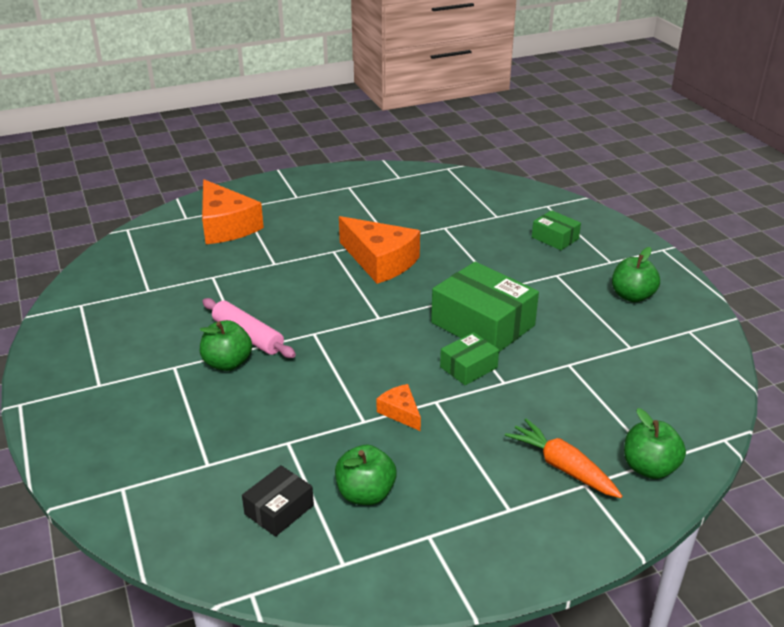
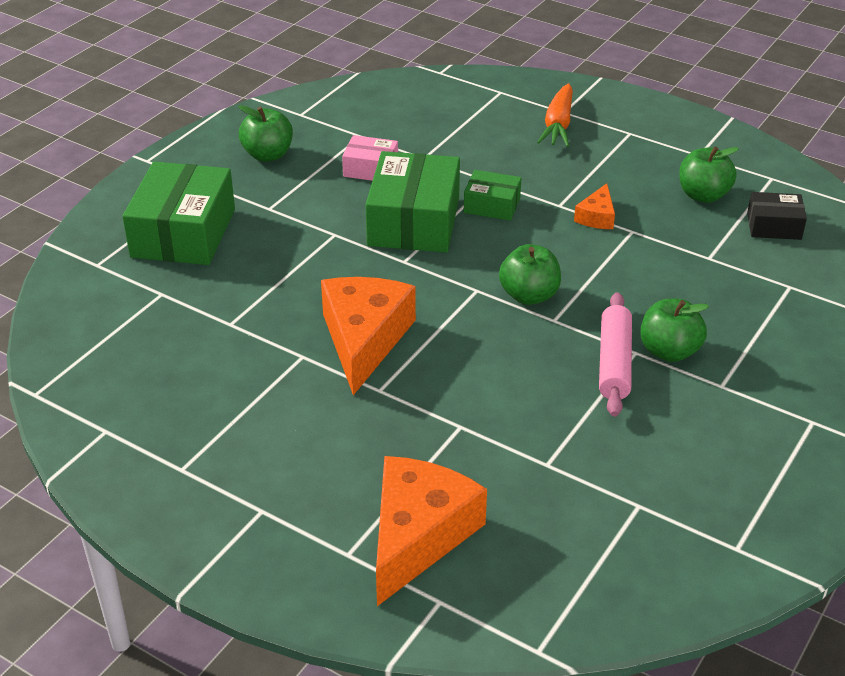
camera: 125 degrees left, 5 degrees up
green box [532,210,581,250] -> green box [122,162,235,265], size x1.92
green apple [624,408,686,479] -> green apple moved to [499,244,561,305]
none -> pink box [342,135,398,181]

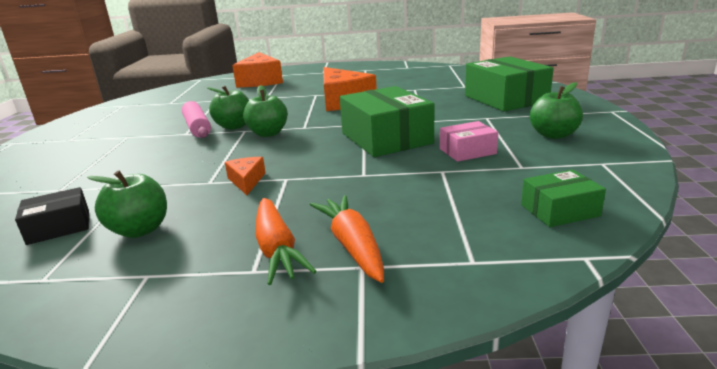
camera: 150 degrees right, 15 degrees down
green box [464,170,521,221] -> green box moved to [521,170,606,227]
green apple [640,299,709,362] -> green apple moved to [207,86,249,130]
none -> orange carrot [256,198,317,285]

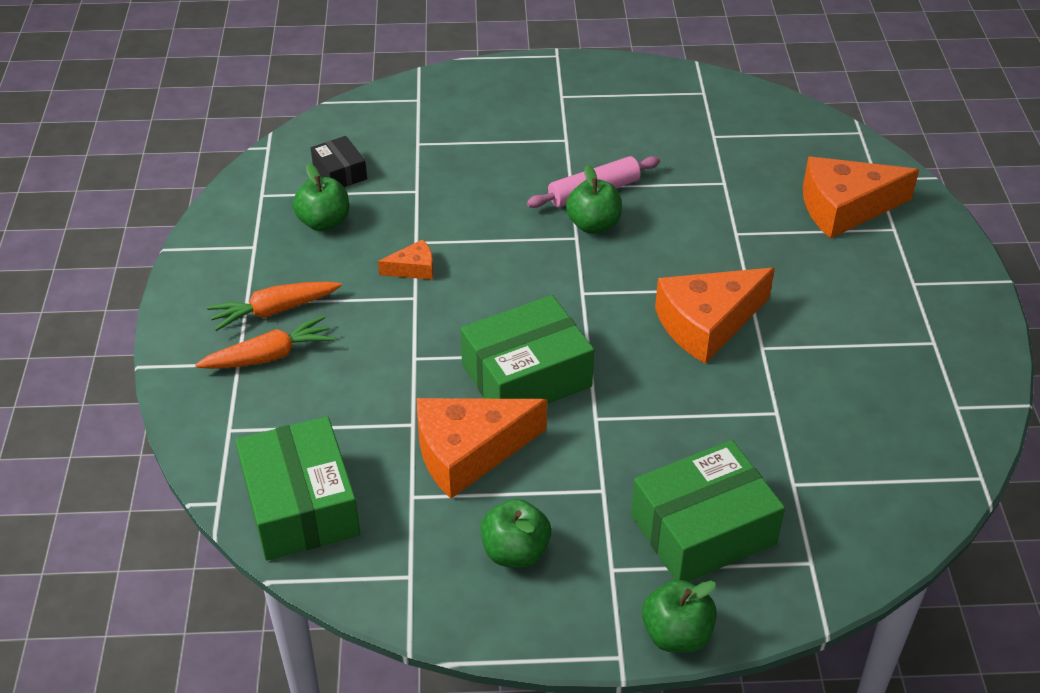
camera: 85 degrees right, 20 degrees up
green apple [243,85,288,137] -> green apple moved to [642,580,717,653]
pink box [440,121,498,162] -> orange cheese [417,398,547,499]
green box [521,170,606,227] -> green box [236,416,360,561], size x1.92

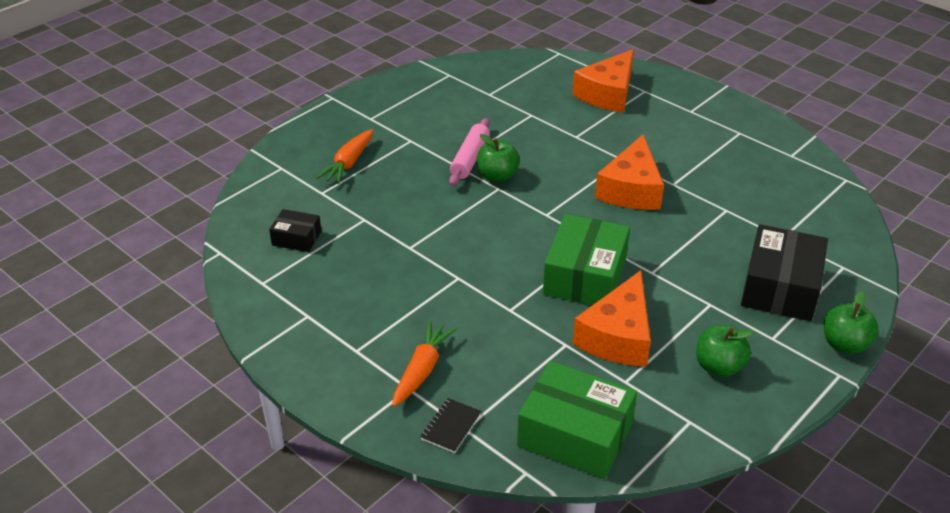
camera: 45 degrees left, 5 degrees down
orange carrot [207,281,342,331] -> orange carrot moved to [316,129,373,184]
green apple [293,163,349,231] -> none
orange cheese [378,239,433,280] -> none
green box [631,440,785,582] -> black box [741,224,828,321]
none -> black notebook [421,398,482,453]

